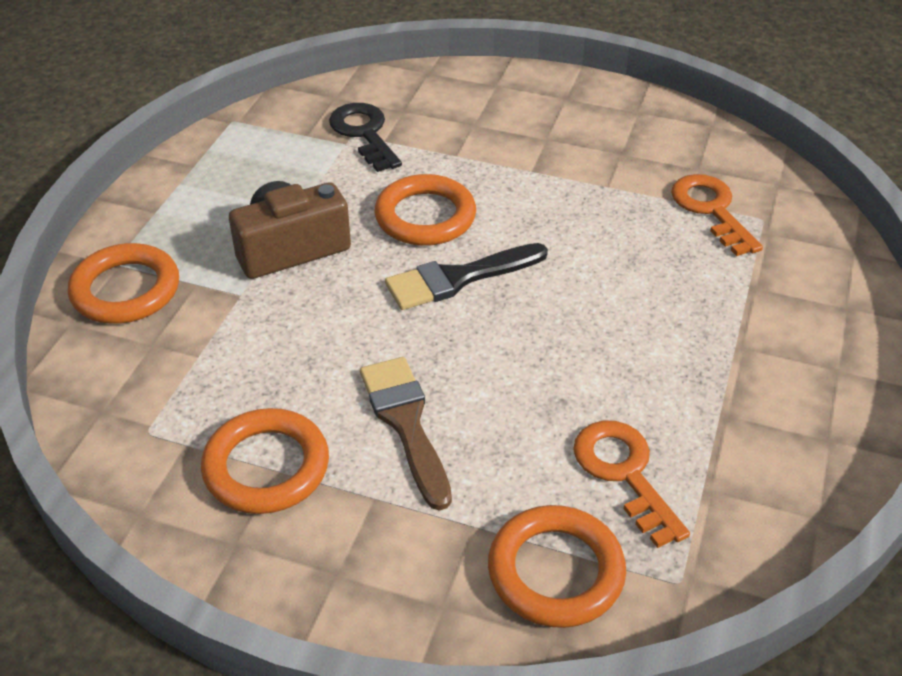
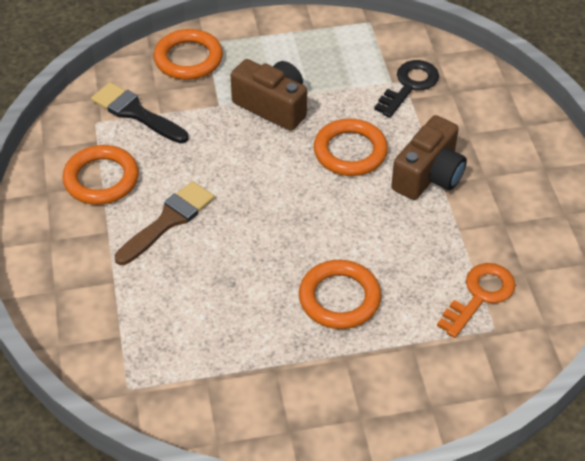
camera: 60 degrees right, 5 degrees up
black brush [385,243,548,310] -> black brush moved to [91,82,189,143]
orange ring [488,505,626,628] -> orange ring moved to [299,260,381,329]
orange key [573,421,690,548] -> none
none -> brown camera [391,115,467,200]

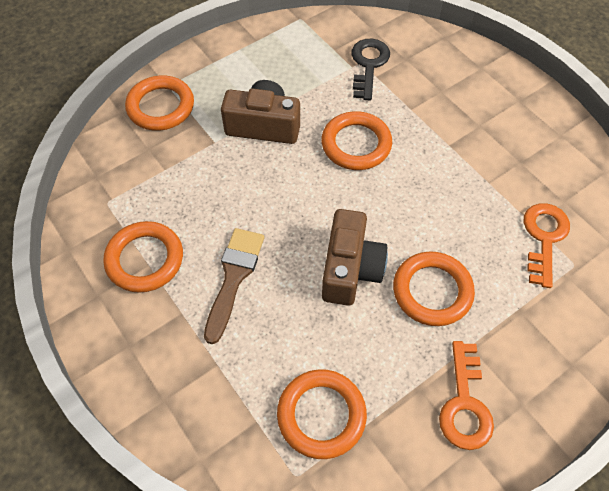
camera: 25 degrees left, 10 degrees up
black brush [91,82,189,143] -> none
brown camera [391,115,467,200] -> brown camera moved to [322,209,388,306]
none -> orange ring [277,369,367,459]
none -> orange key [439,341,494,450]

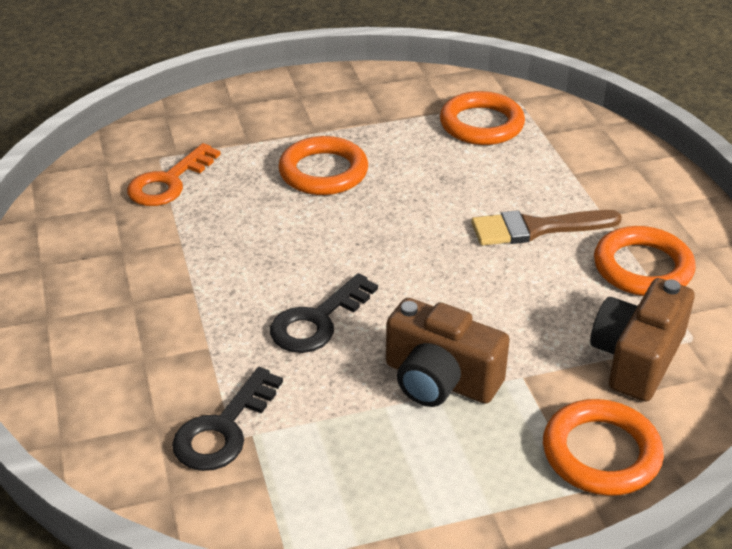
camera: 160 degrees left, 20 degrees down
brown brush [204,228,264,344] -> brown brush turned 45 degrees clockwise [471,210,622,246]
orange ring [321,111,392,170] -> black key [270,273,378,353]
brown camera [322,209,388,306] -> brown camera moved to [590,278,695,402]
orange key [439,341,494,450] -> none

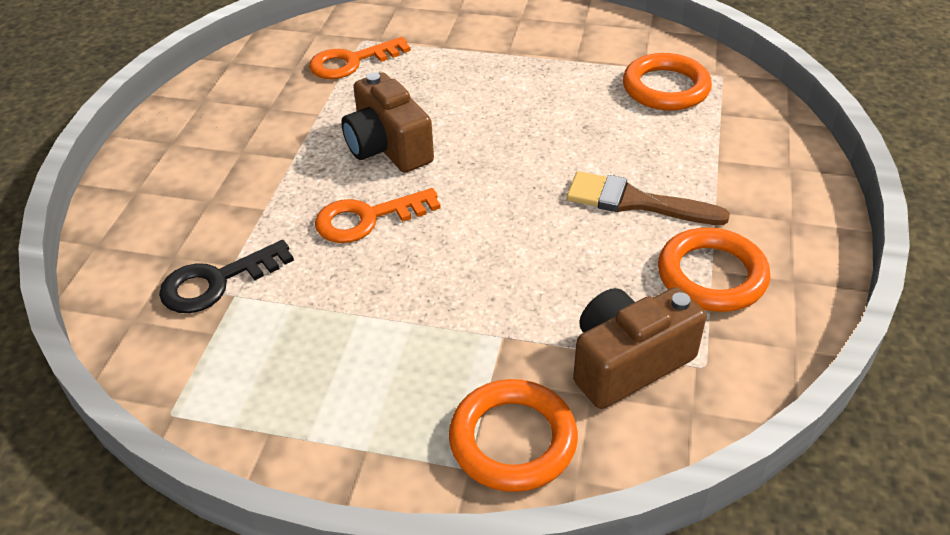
camera: 30 degrees right, 5 degrees up
black key [270,273,378,353] -> orange key [315,188,441,243]
orange ring [278,136,368,195] -> none
brown camera [386,298,510,407] -> brown camera moved to [341,72,434,173]

